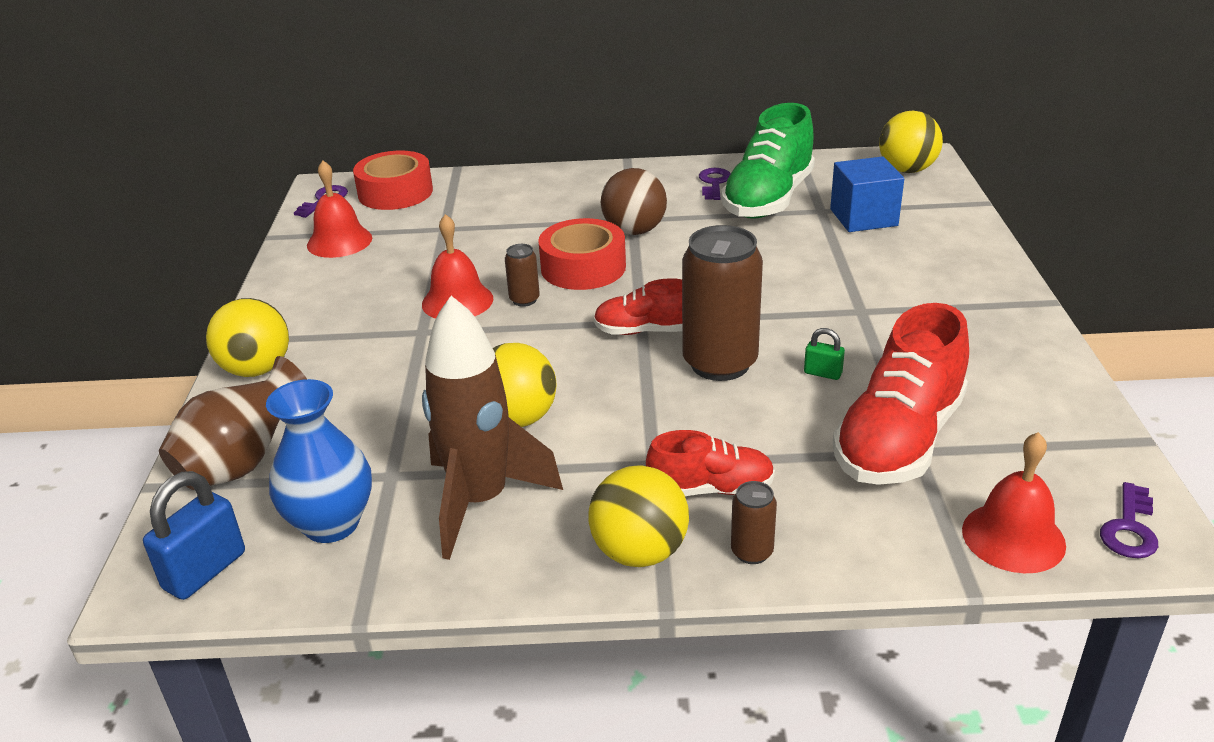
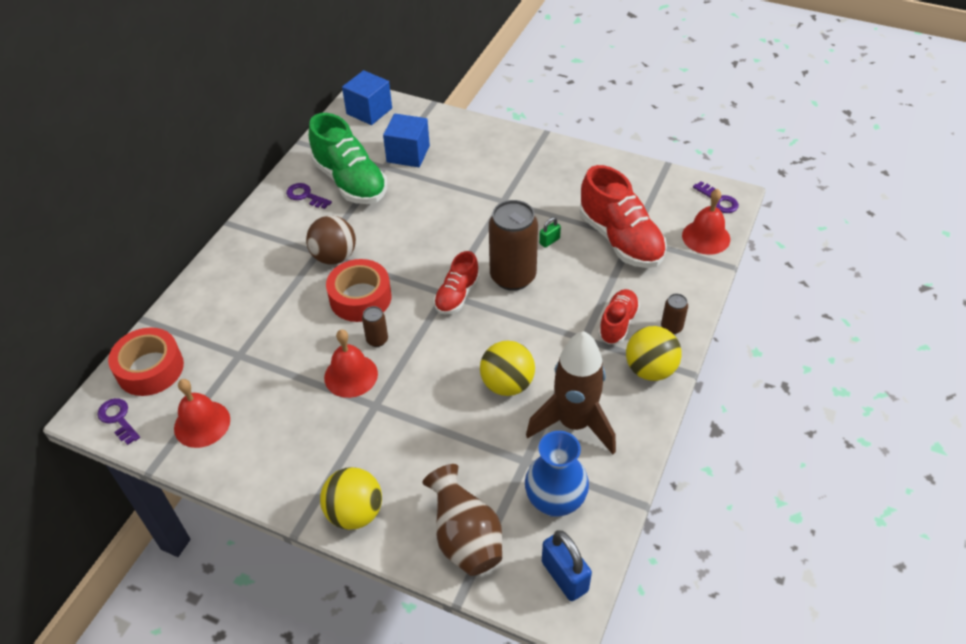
camera: 65 degrees left, 15 degrees up
yellow ball [879,111,943,173] -> blue cube [342,70,392,125]

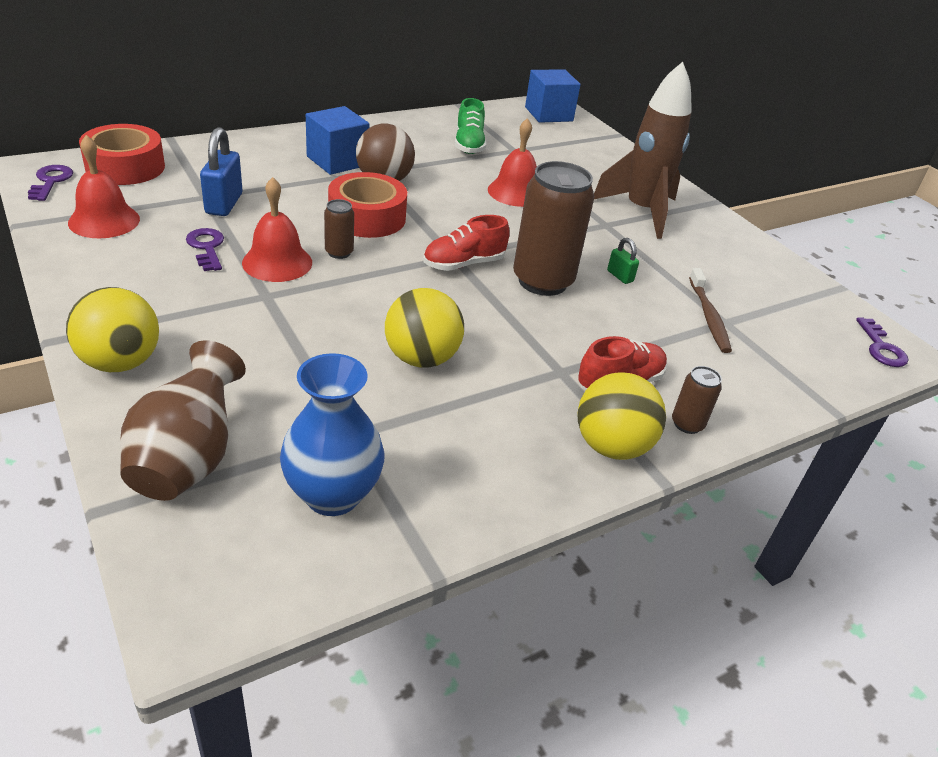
camera: 30 degrees right, 10 degrees down
purple key [286,183,332,209] -> purple key moved to [186,228,224,271]
green shoe [309,113,387,204] -> green shoe [455,98,486,154], size x0.57
blue cube [383,113,430,167] -> blue cube moved to [306,106,370,175]
brown rocket [526,331,616,454] -> brown rocket moved to [594,62,692,239]
green padlock [539,217,561,248] -> green padlock turned 60 degrees clockwise [607,238,639,284]
blue padlock [542,530,592,601] -> blue padlock moved to [200,127,242,216]
red shoe [580,165,667,268] -> brown toothbrush [689,268,732,353]
red bell [682,189,730,255] -> red bell moved to [488,118,537,207]

